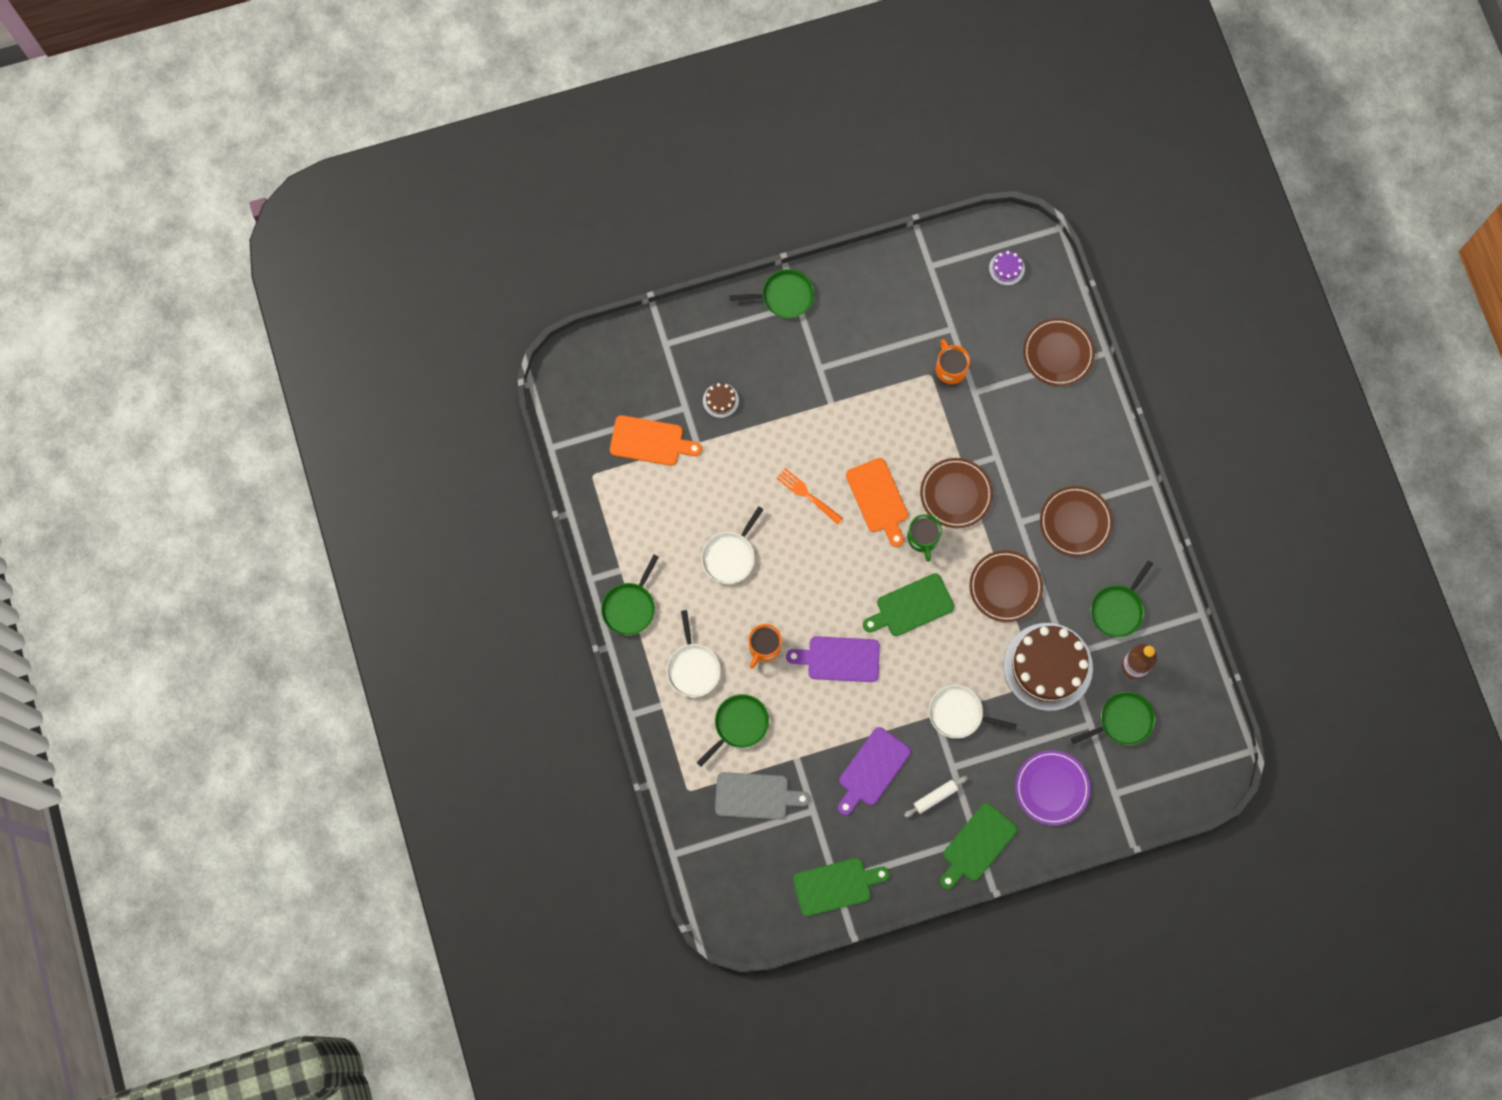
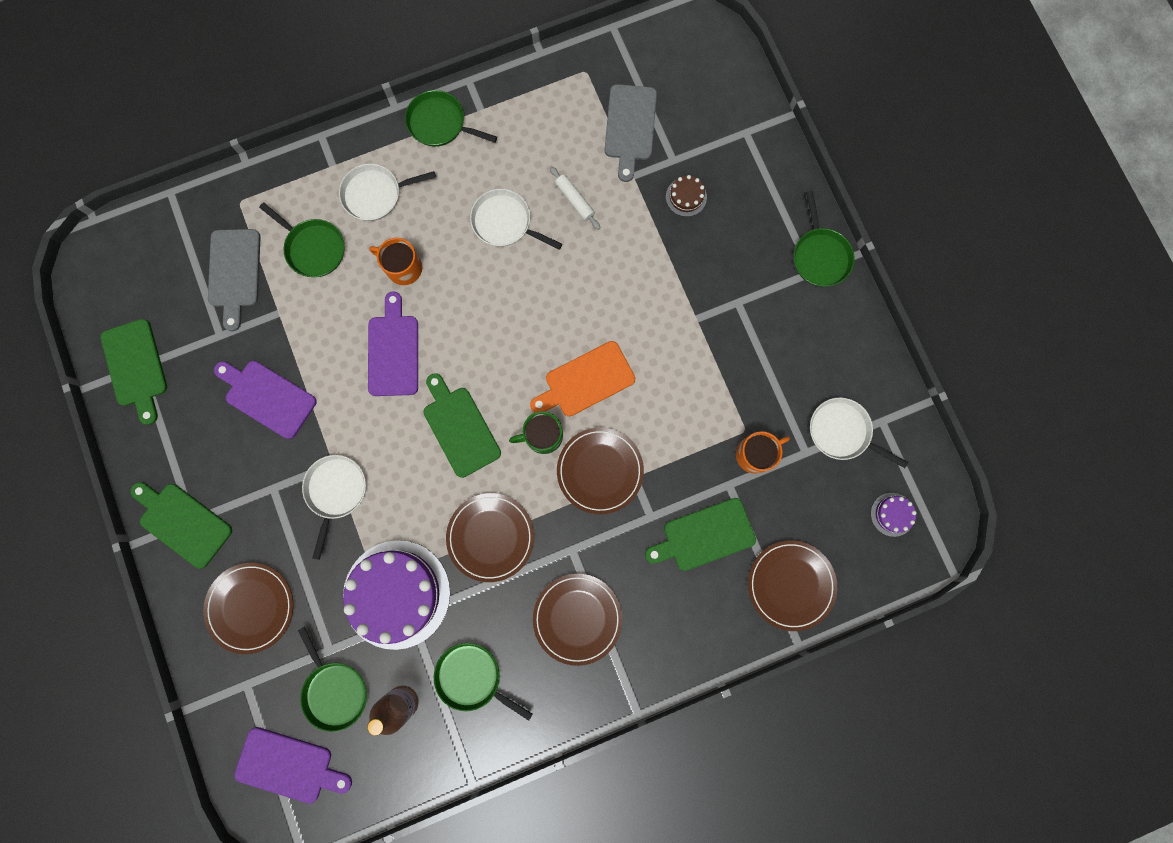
camera: 85 degrees right, 5 degrees up
orange cutting board [610,415,702,466] -> grey cutting board [605,84,657,182]
orange fork [776,468,843,525] -> none
white rolling pin [904,776,968,817] -> white rolling pin moved to [550,166,600,230]
brown cake [1003,623,1093,711] -> purple cake [343,540,450,650]
purple plate [1015,750,1090,825] -> brown plate [203,563,293,654]
none -> purple cutting board [234,727,352,804]
none -> green cutting board [645,498,756,571]
none -> white pan [810,397,908,468]

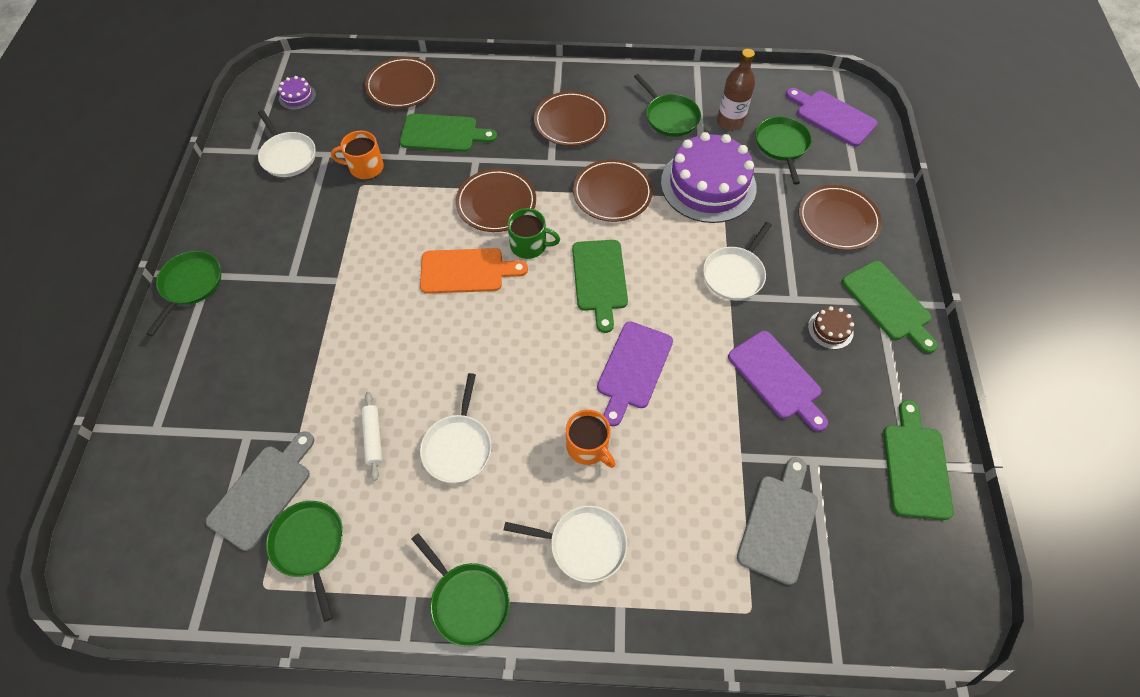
camera: 155 degrees left, 20 degrees down
green pan [259,203,344,277] -> green pan moved to [266,501,343,622]
white pan [470,189,562,250] -> white pan turned 45 degrees clockwise [420,373,492,483]
brown cake [666,175,707,217] -> brown cake moved to [808,306,854,349]

